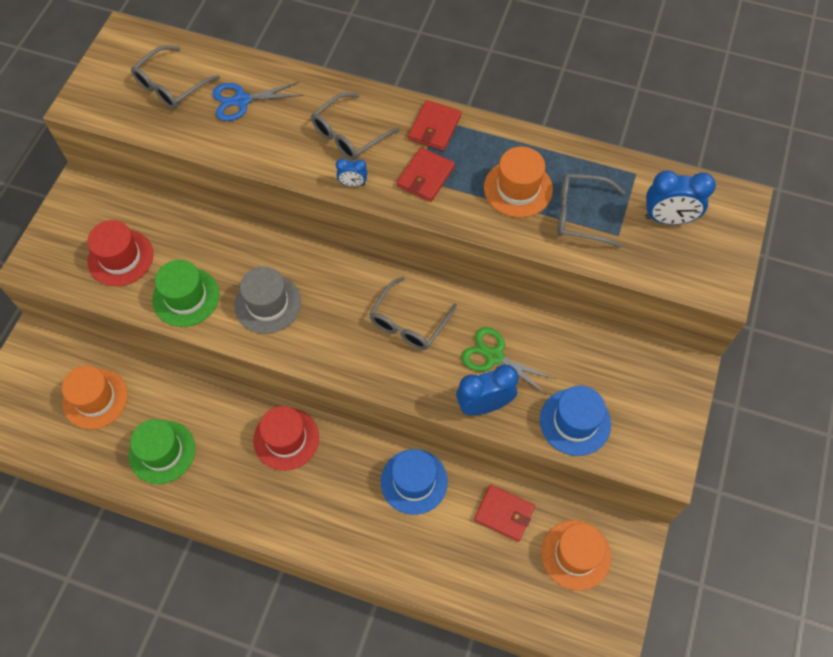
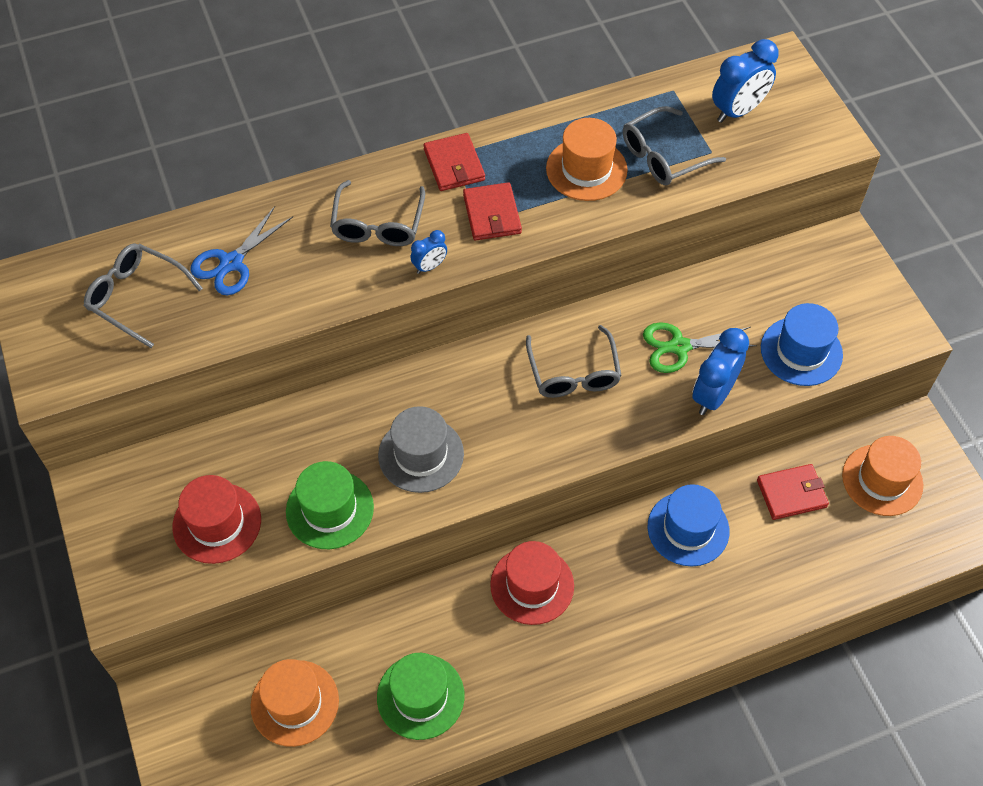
camera: 40 degrees left, 5 degrees down
grey glasses [131,46,220,109] -> grey glasses turned 120 degrees clockwise [84,243,203,348]

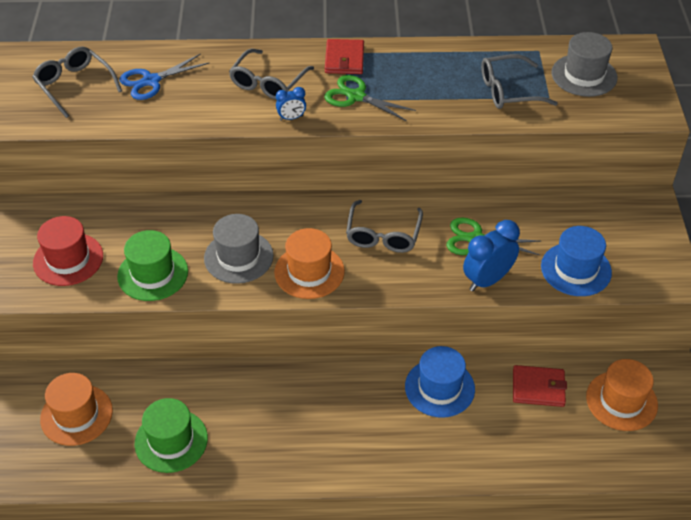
camera: 20 degrees right, 10 degrees down
red wallet [463,182,522,241] -> green scissors [324,75,416,121]
red hat [490,541,574,625] -> none
orange hat [546,118,628,201] -> orange hat moved to [274,228,345,299]
blue clock [712,39,778,123] -> grey hat [552,32,618,97]

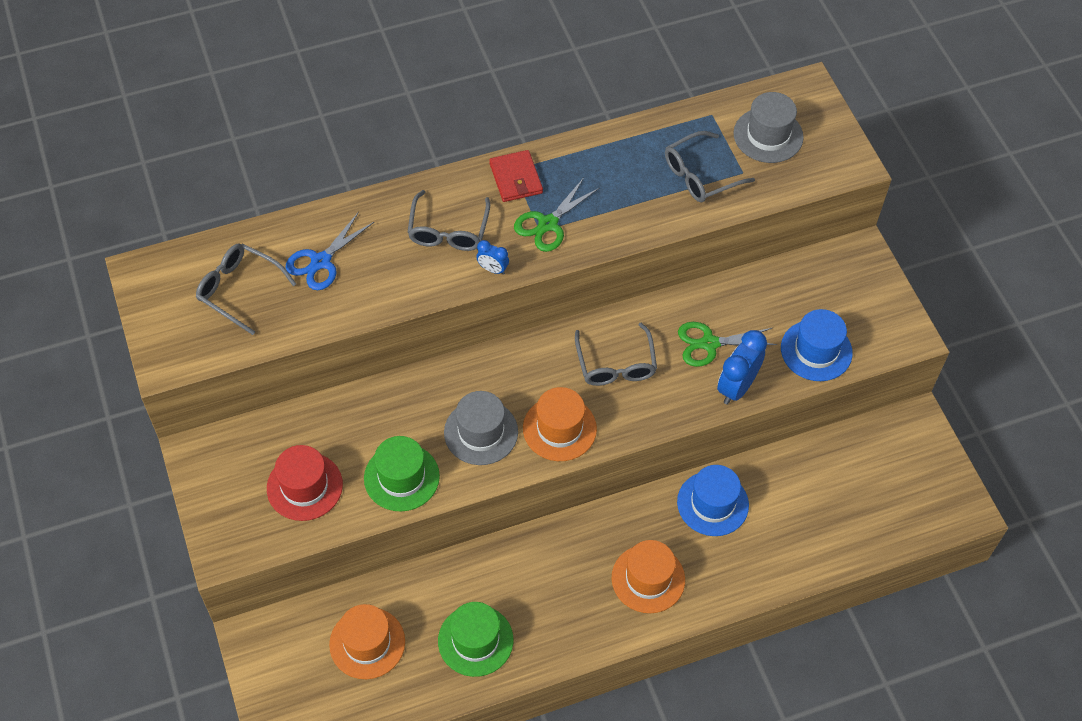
camera: 20 degrees left, 10 degrees up
blue clock [276,87,306,121] -> blue clock turned 60 degrees clockwise [476,240,509,275]
green scissors [324,75,416,121] -> green scissors turned 60 degrees counterclockwise [514,178,599,252]
red wallet [513,365,567,407] -> none
orange hat [586,359,658,431] -> orange hat moved to [612,540,685,613]

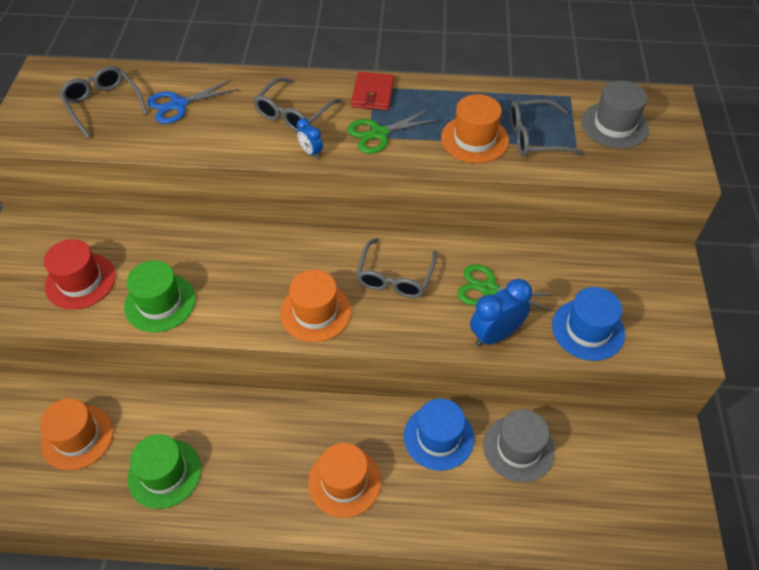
camera: 25 degrees right, 5 degrees down
grey hat [444,391,518,465] -> grey hat moved to [483,409,555,482]
none -> orange hat [441,94,509,163]

